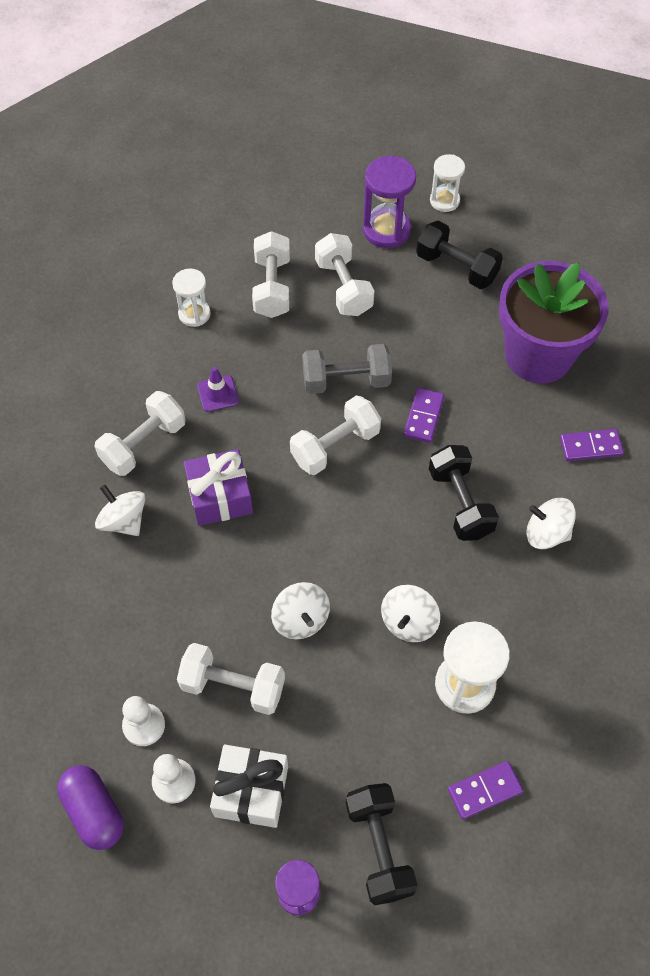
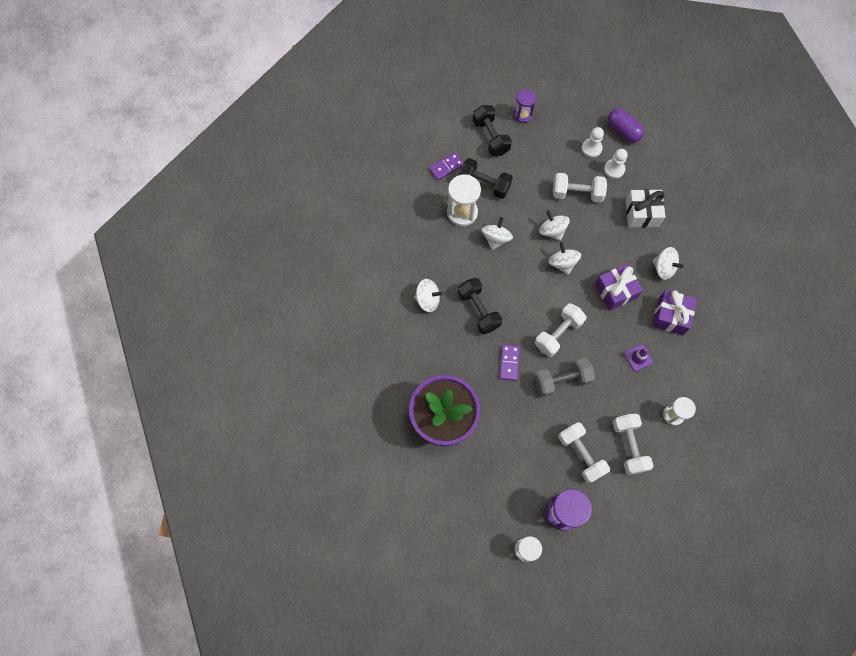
camera: 170 degrees right, 10 degrees up
white dumbbell [94,391,185,476] -> purple gift [652,290,697,335]
white gift [210,745,288,828] -> white gift moved to [626,189,665,228]
black dumbbell [416,221,503,289] -> black dumbbell moved to [459,158,513,199]
purple domino [560,429,624,461] -> none
none -> white spinning top [548,242,581,275]

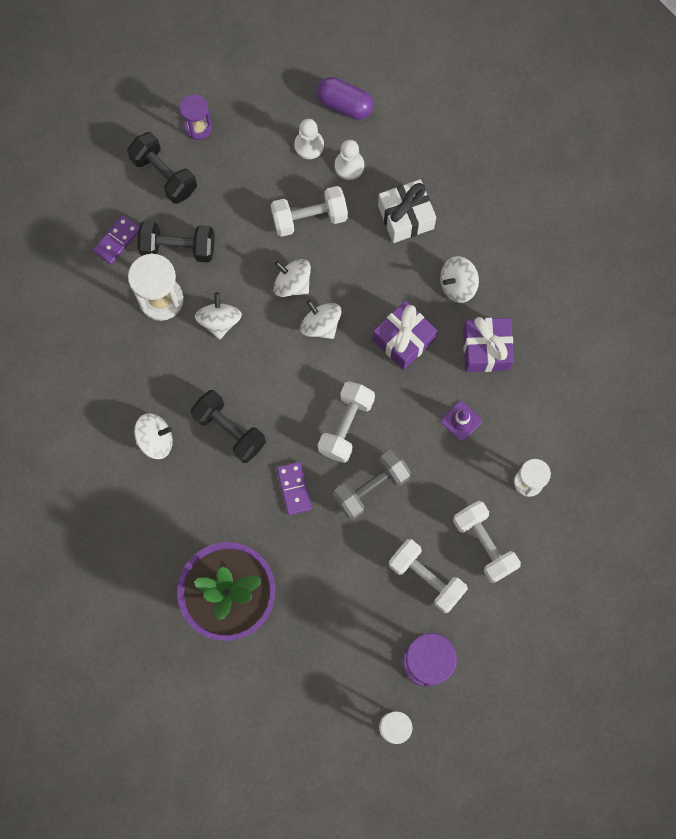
camera: 20 degrees left, 5 degrees up
white spinning top [653,247,684,280] -> white spinning top turned 135 degrees clockwise [440,256,479,303]

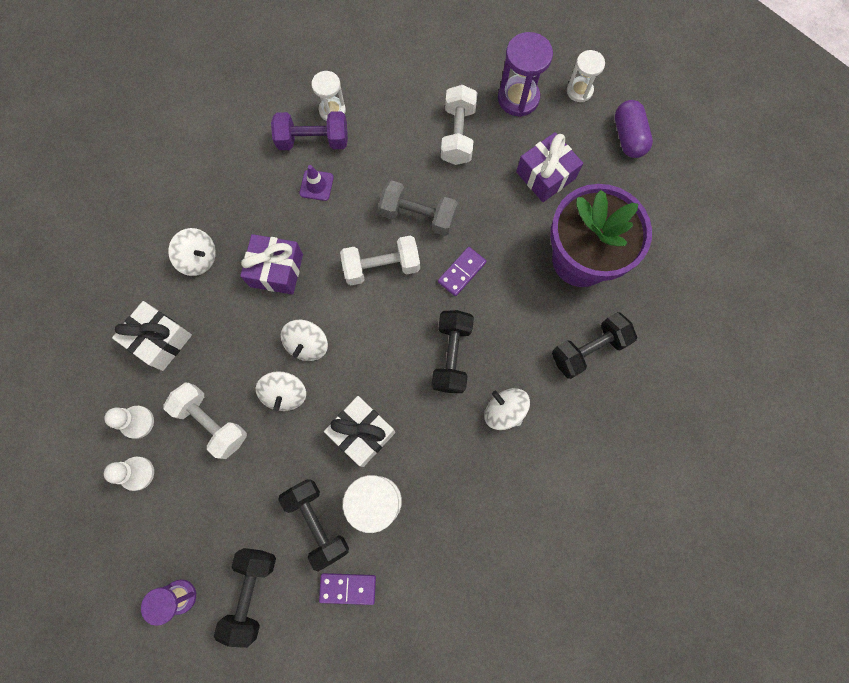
camera: 125 degrees left, 0 degrees up
white spinning top [195,292,242,339] -> white gift [324,396,395,467]
purple capsule [317,77,373,120] -> purple capsule moved to [615,100,653,158]
white dumbbell [453,501,521,583] -> none
purple gift [463,317,514,372] -> purple gift moved to [516,132,583,202]
none -> purple dumbbell [271,111,348,150]
none -> black dumbbell [552,312,637,379]

